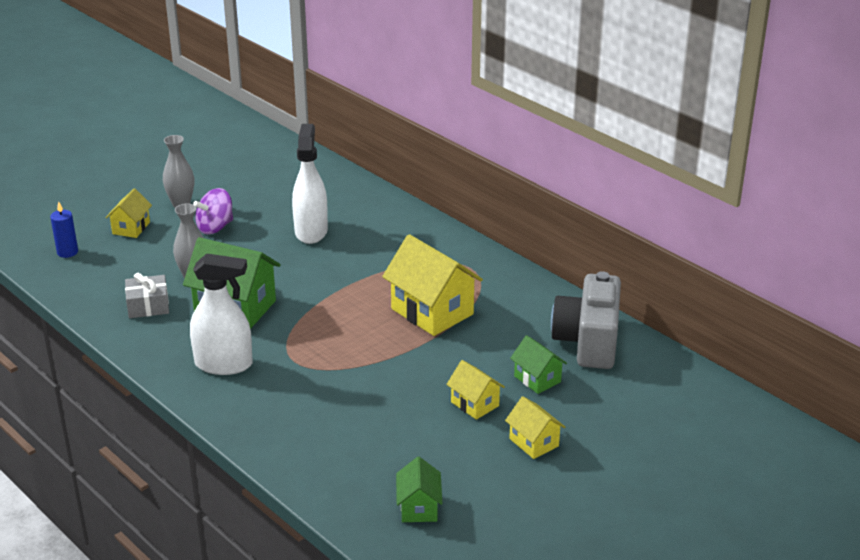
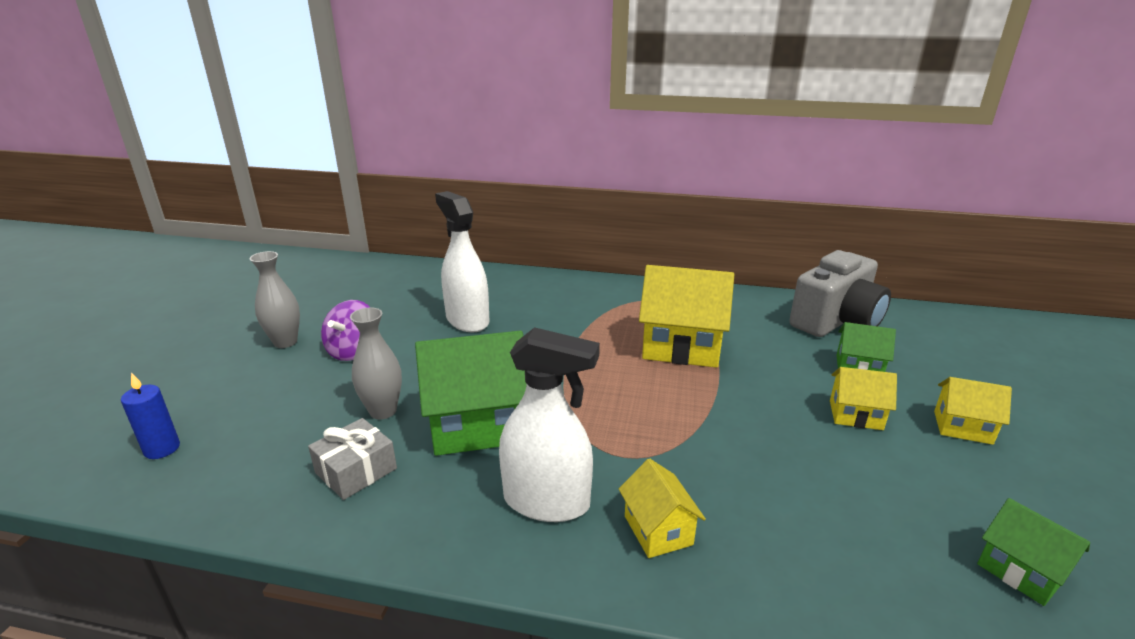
camera: 35 degrees left, 5 degrees down
yellow house [106,189,152,238] -> yellow house moved to [619,458,706,558]
white spray bottle [190,253,253,375] -> white spray bottle turned 45 degrees clockwise [499,327,600,522]
grey camera [551,271,621,369] -> grey camera turned 105 degrees counterclockwise [790,250,891,337]

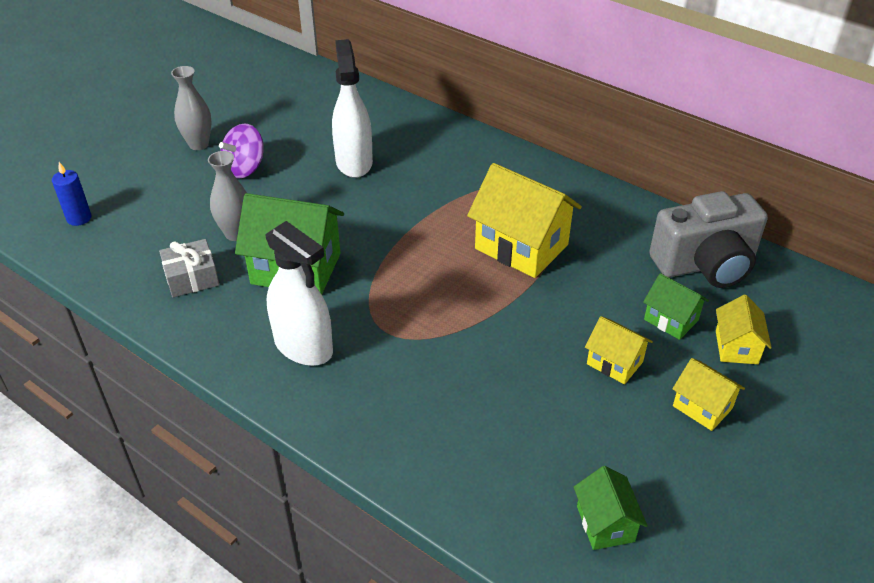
camera: 25 degrees right, 15 degrees up
yellow house [619,458,706,558] -> yellow house moved to [716,295,772,364]

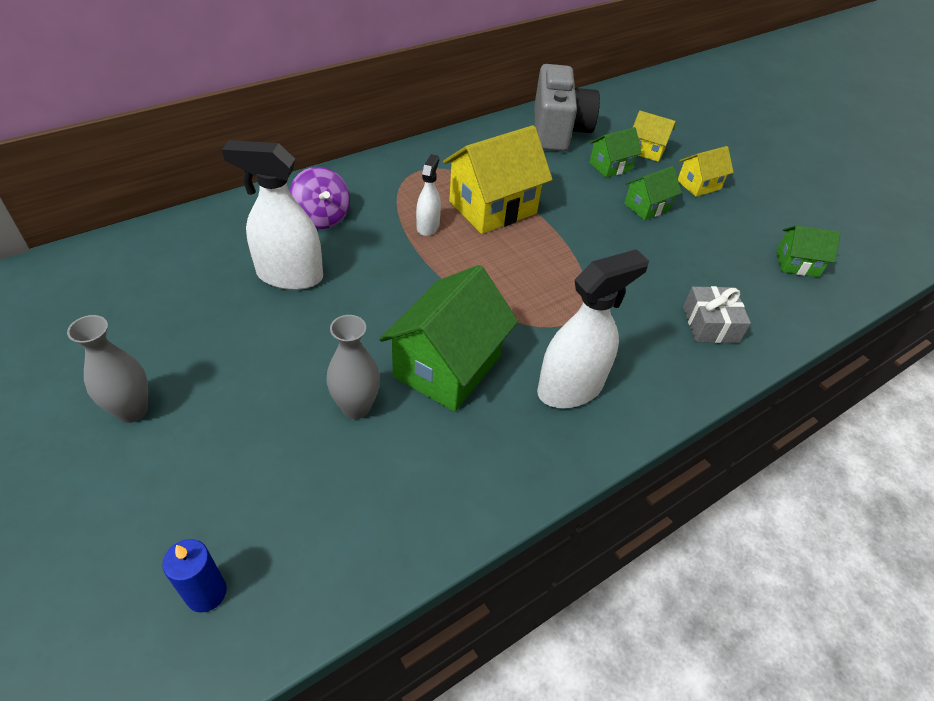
camera: 75 degrees left, 5 degrees up
grey gift [159,239,219,297] -> grey gift moved to [683,286,751,343]
purple spinning top [219,124,264,179] -> purple spinning top moved to [289,167,350,229]
yellow house [585,316,653,384] -> green house [624,166,682,220]
none -> white spray bottle [416,154,441,236]

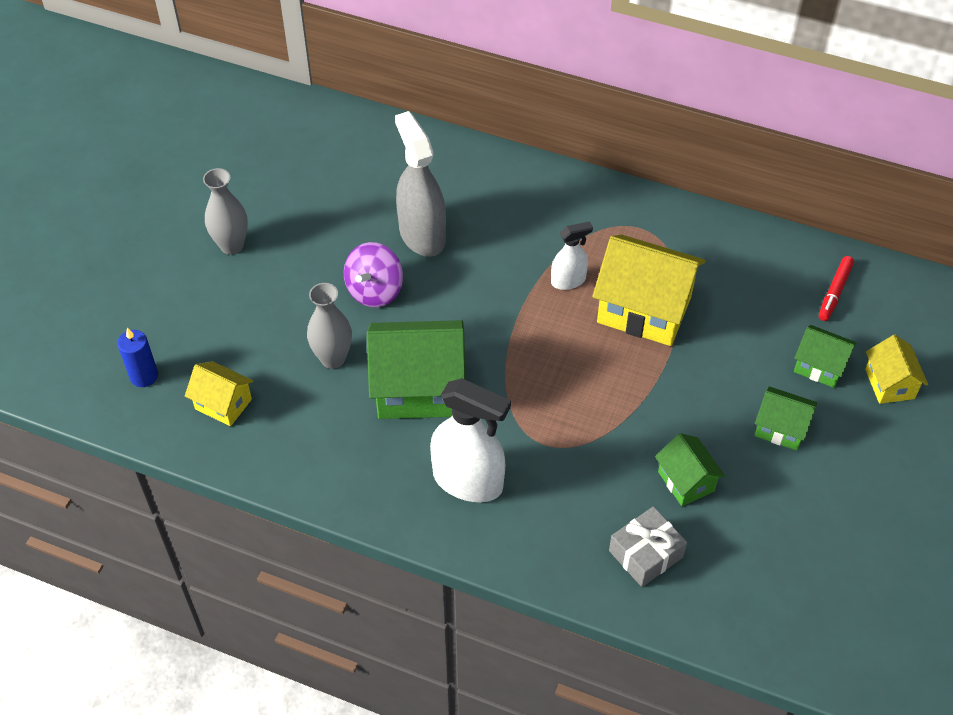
camera: 60 degrees right, 5 degrees up
white spray bottle [222,140,323,290] -> grey spray bottle [395,111,446,257]
purple spinning top [289,167,350,229] -> purple spinning top moved to [344,242,403,307]
grey camera [534,64,600,152] -> red marker [819,256,854,321]
yellow house [678,146,734,197] -> yellow house moved to [185,361,253,426]
green house [776,226,841,277] -> green house moved to [655,433,725,506]

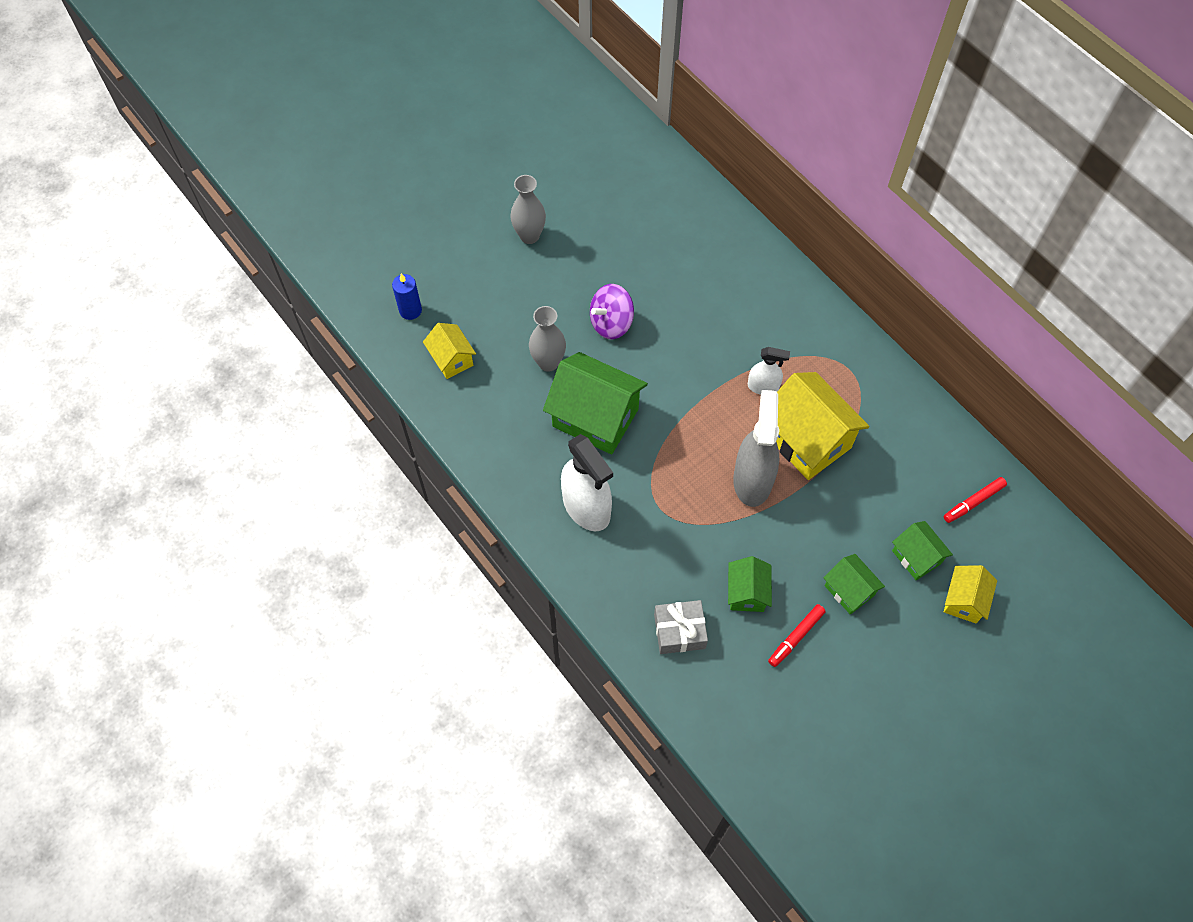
camera: 30 degrees right, 10 degrees up
grey spray bottle [395,111,446,257] -> grey spray bottle moved to [733,390,779,507]
none -> red marker [768,604,826,667]

